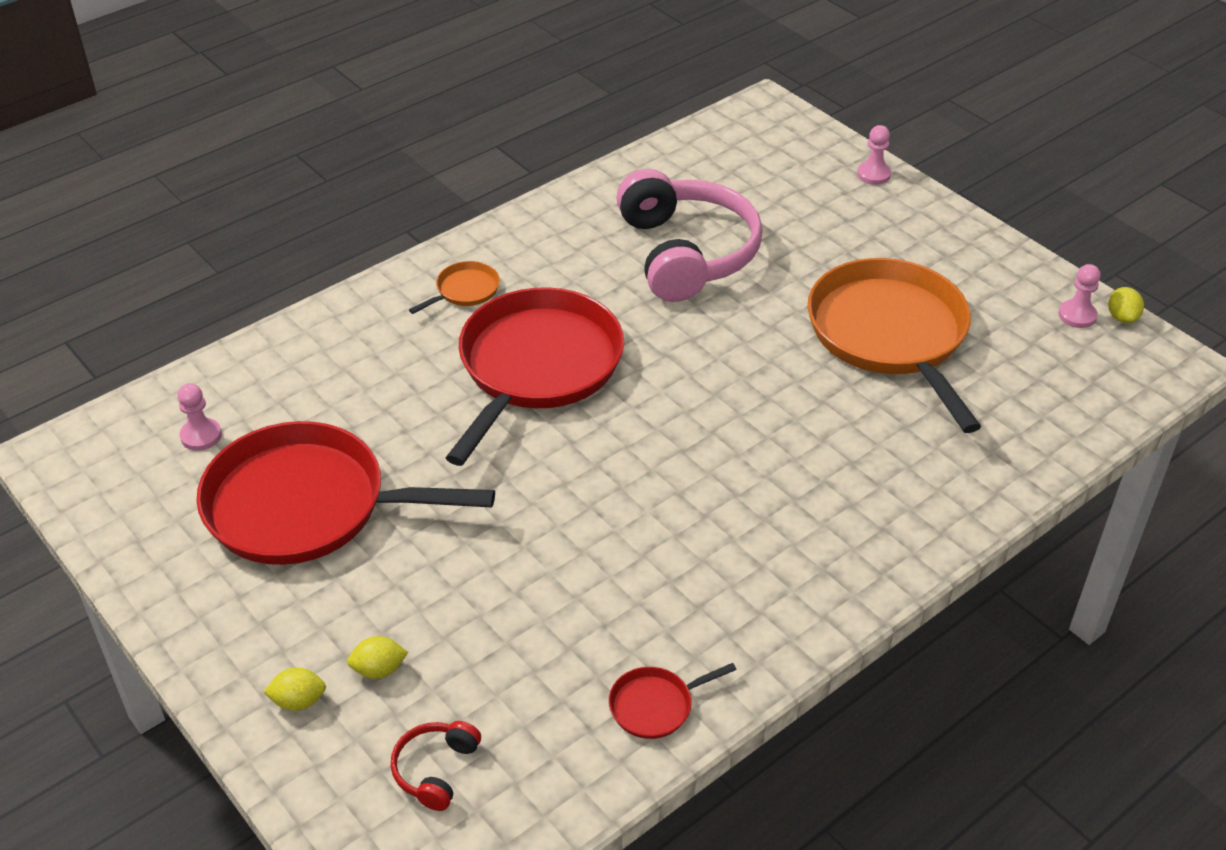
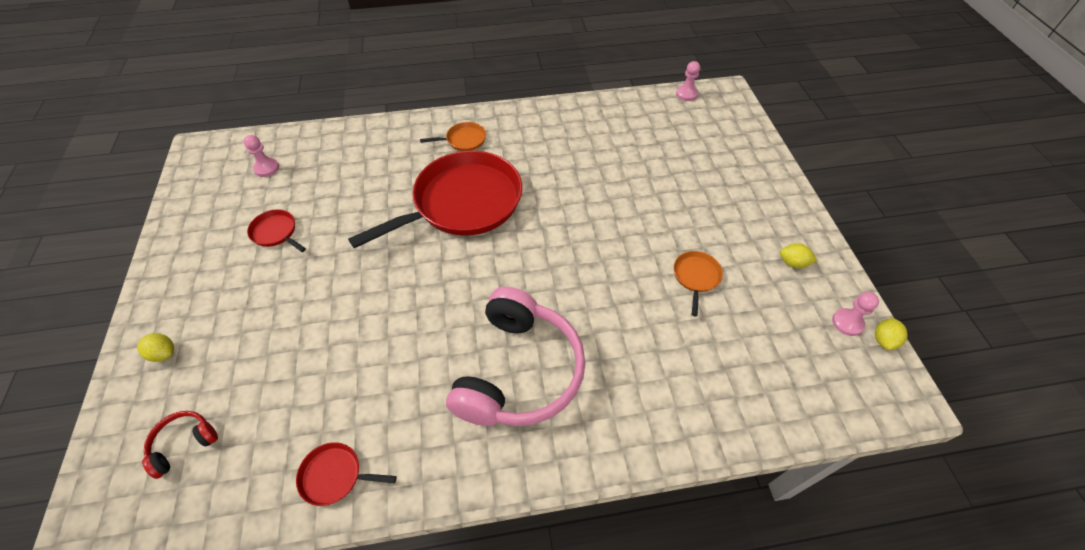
camera: 30 degrees right, 10 degrees up
red pan [197,421,495,565] -> red pan [247,209,306,252], size x0.41
yellow lemon [347,636,408,679] -> yellow lemon moved to [780,243,817,268]
pink headphones [616,169,763,302] -> pink headphones moved to [446,287,586,426]
orange pan [808,258,982,433] -> orange pan [674,251,723,316], size x0.41
pink pawn [857,125,891,185] -> pink pawn moved to [676,61,700,101]

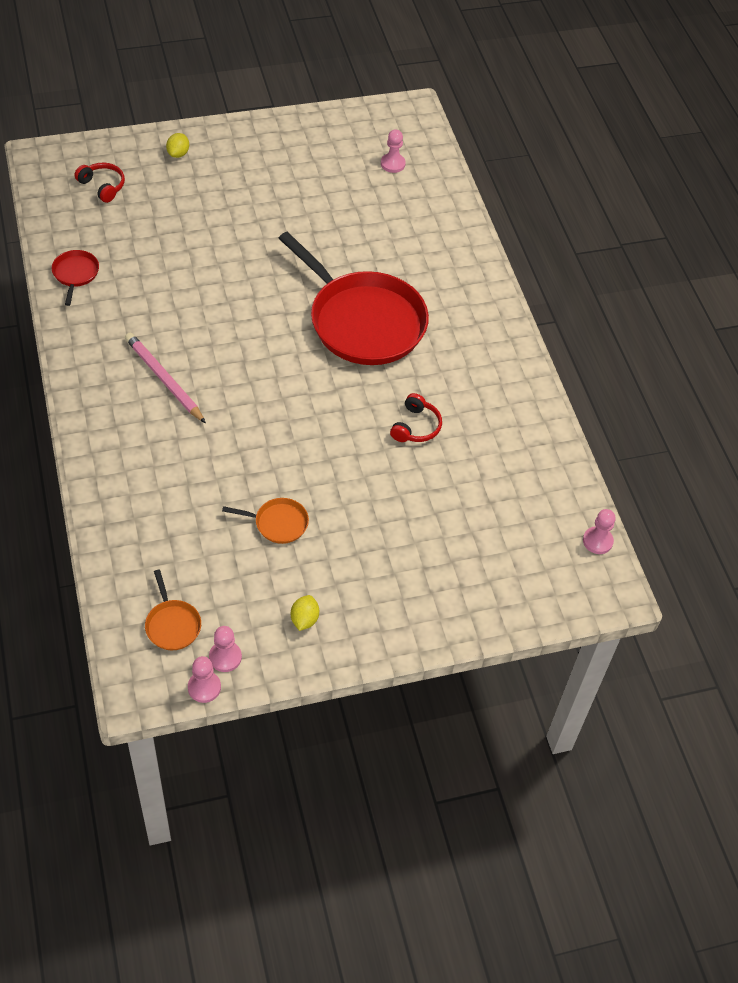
camera: 80 degrees right, 0 degrees up
red pan [247,209,306,252] -> none
orange pan [420,122,486,151] -> orange pan moved to [145,569,201,650]
pink headphones [446,287,586,426] -> pink pencil [125,333,206,423]
yellow lemon [875,318,908,350] -> pink pawn [188,656,221,703]
none -> red headphones [390,393,442,442]

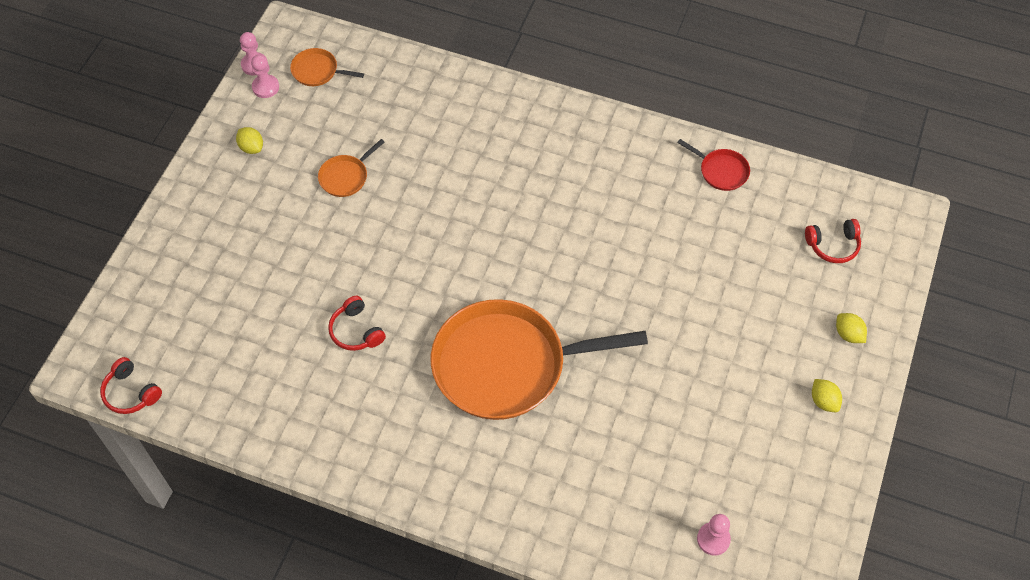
camera: 130 degrees right, 5 degrees up
pink pencil [125,333,206,423] -> none
red pan [278,232,429,365] -> orange pan [431,299,648,420]
pink pawn [583,509,616,554] -> red headphones [100,357,162,414]
none -> yellow lemon [812,379,842,412]

